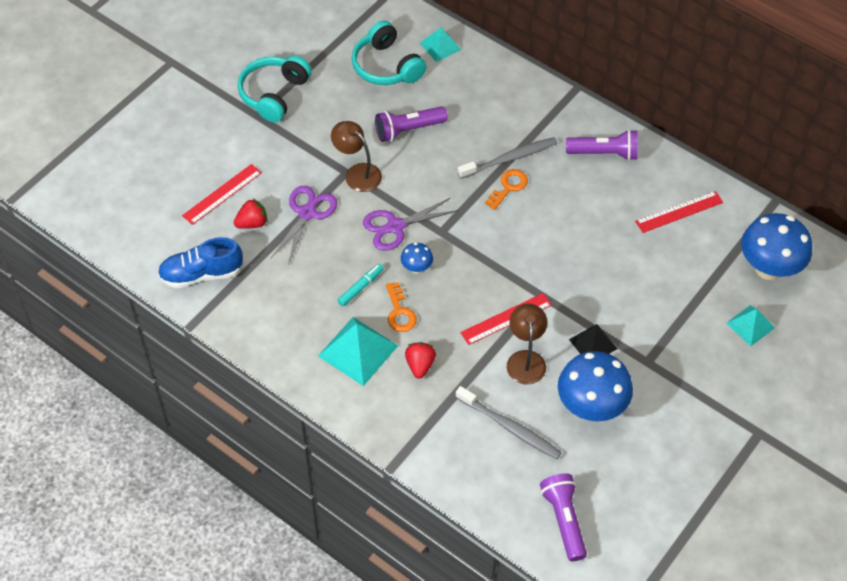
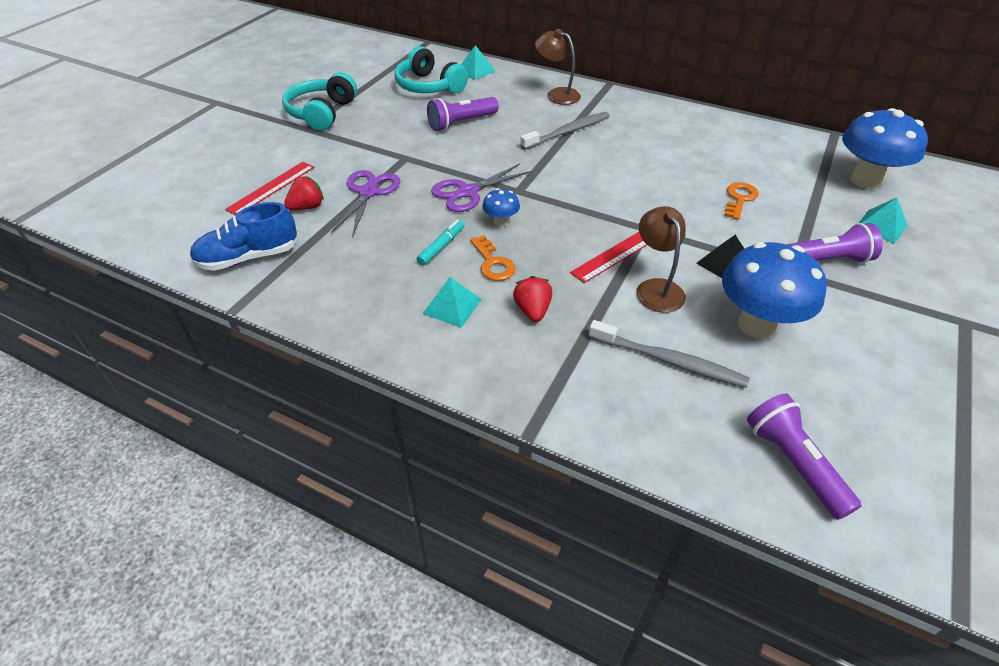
camera: 10 degrees left, 10 degrees down
turquoise pyramid [318,317,398,386] -> turquoise pyramid [422,277,482,328], size x0.61
brown lamp [331,121,382,192] -> brown lamp moved to [535,29,581,105]
orange key [485,169,528,210] -> orange key moved to [725,182,759,220]
purple flashlight [566,129,638,161] -> purple flashlight moved to [786,223,883,263]
red ruler [635,191,723,233] -> none

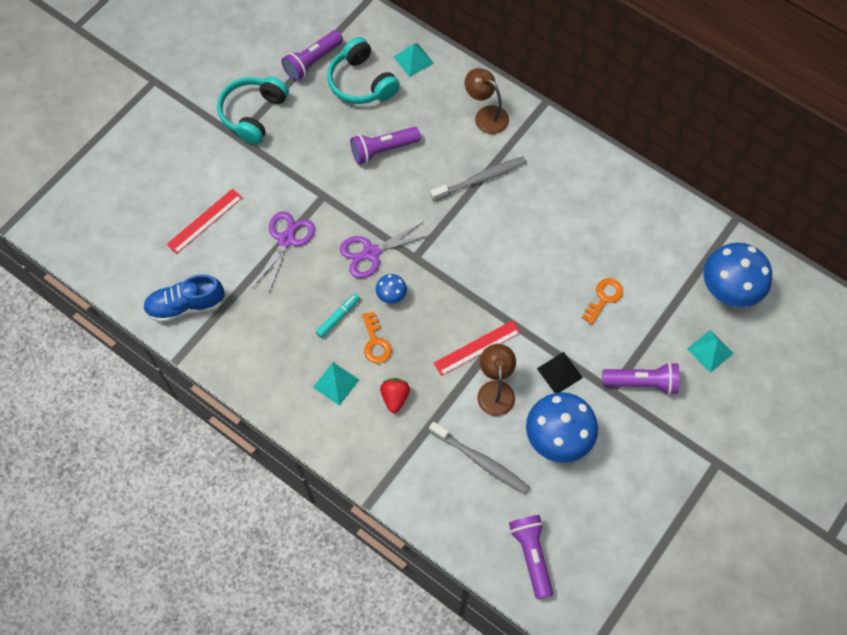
camera: 10 degrees right, 20 degrees up
red strawberry [284,176,324,210] -> none
none -> purple flashlight [281,30,343,81]

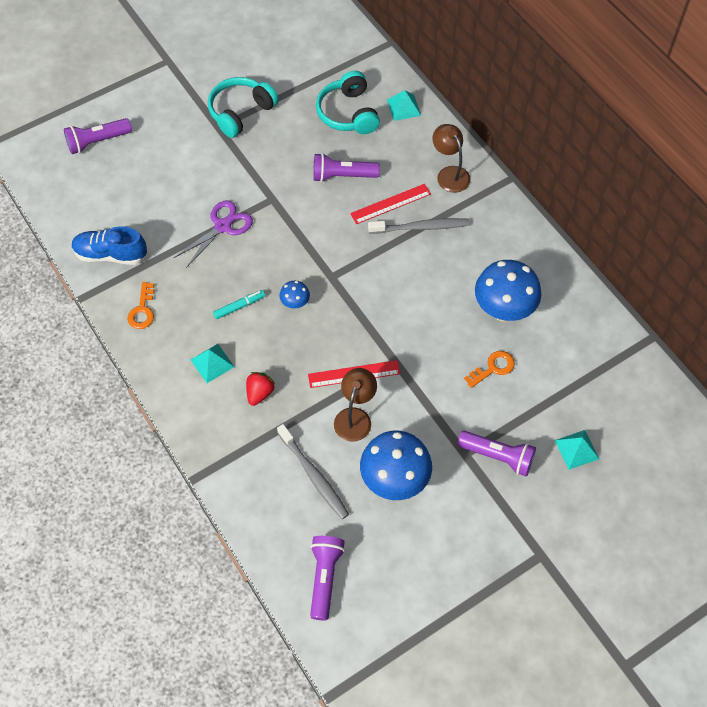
camera: 20 degrees right, 5 degrees down
red ruler [167,189,242,254] -> red ruler moved to [350,184,431,224]
purple flashlight [281,30,343,81] -> purple flashlight moved to [64,118,132,154]
purple scissors [340,222,431,278] -> none
orange key [362,312,392,364] -> orange key moved to [127,282,154,329]
black pyramid [537,352,583,393] -> none
blue mushroom [703,242,772,307] -> blue mushroom moved to [475,260,541,321]

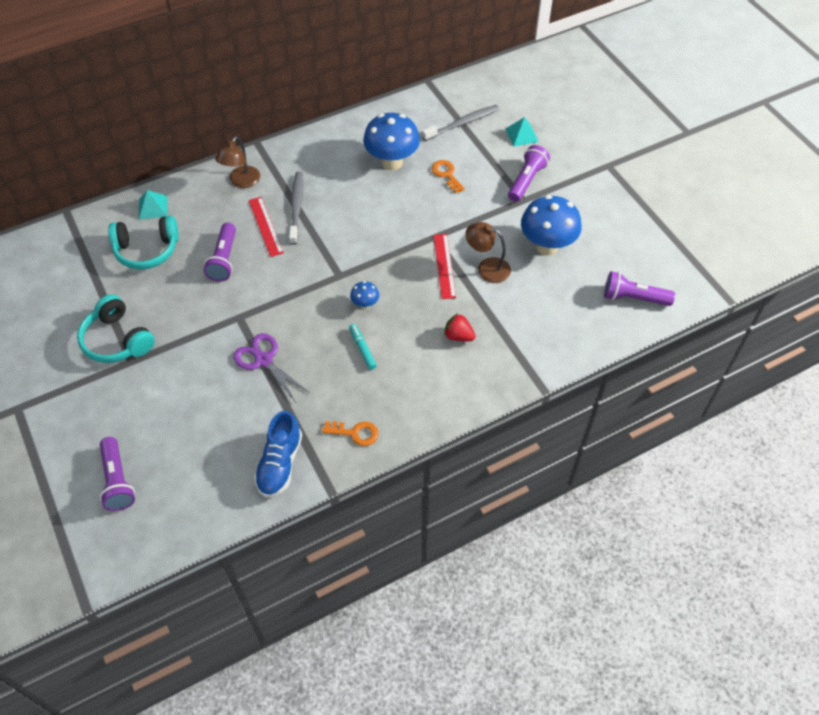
camera: 85 degrees left, 5 degrees down
turquoise pyramid [191,344,234,383] -> none
grey toothbrush [277,424,349,519] -> grey toothbrush moved to [422,105,499,141]
brown lamp [432,124,471,193] -> brown lamp turned 45 degrees counterclockwise [215,136,260,188]

